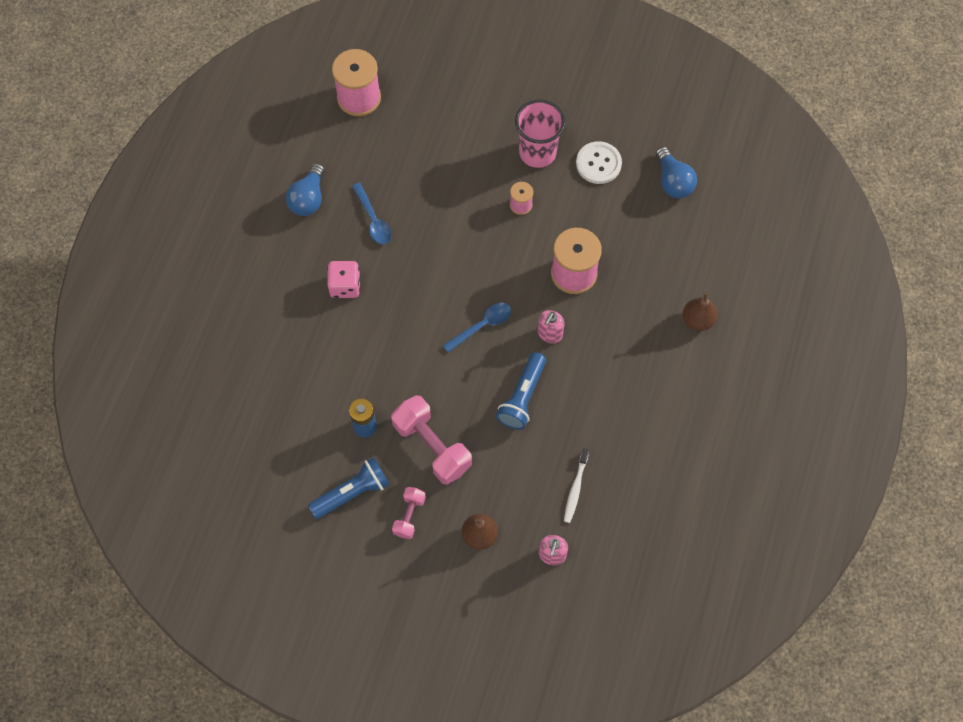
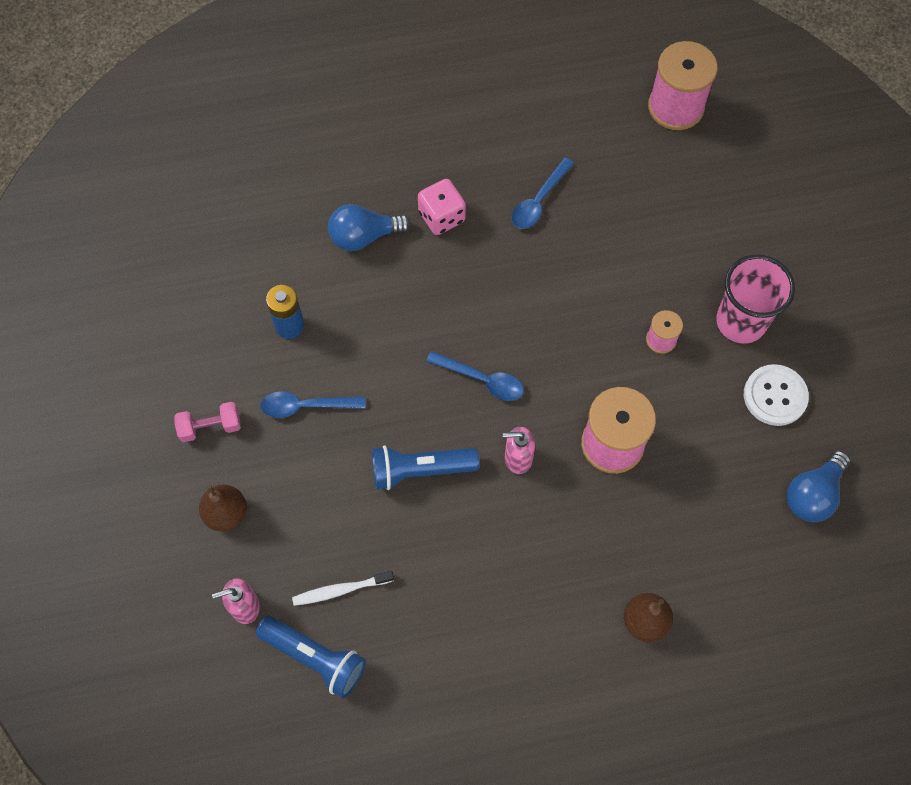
camera: 60 degrees right, 0 degrees up
blue light bulb [286,163,325,216] -> blue light bulb moved to [328,204,411,251]
blue flashlight [308,457,390,519] -> blue flashlight moved to [256,616,366,699]
pink dumbbell [391,395,472,485] -> blue spoon [260,391,365,418]

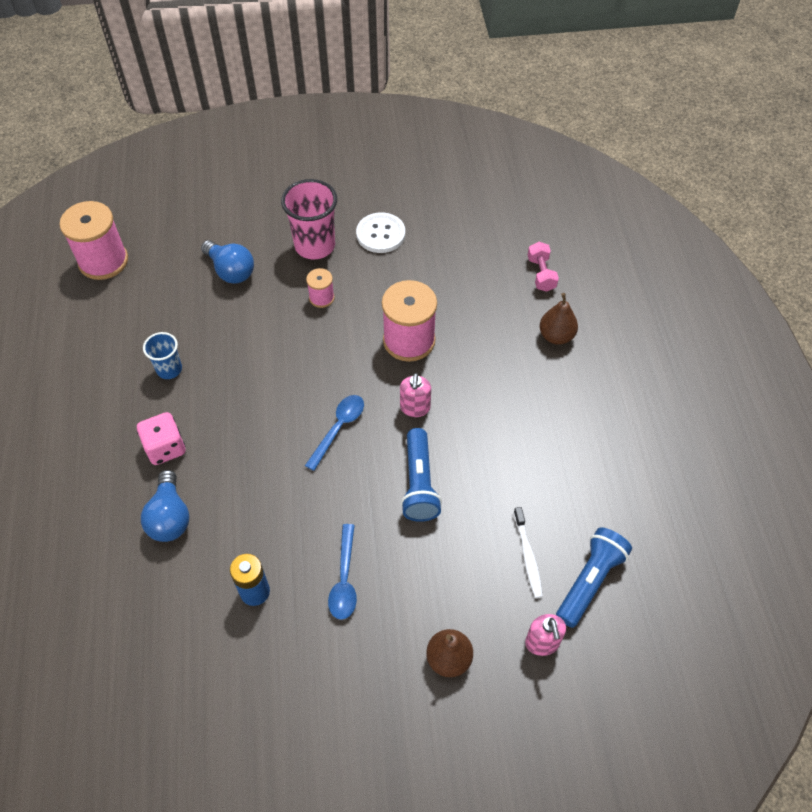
camera: 85 degrees left, 10 degrees down
pink dumbbell [174,402,241,442] -> pink dumbbell moved to [528,242,559,292]
blue spoon [511,158,574,229] -> blue cup [143,332,182,379]
blue light bulb [786,451,850,522] -> blue light bulb moved to [201,240,254,284]

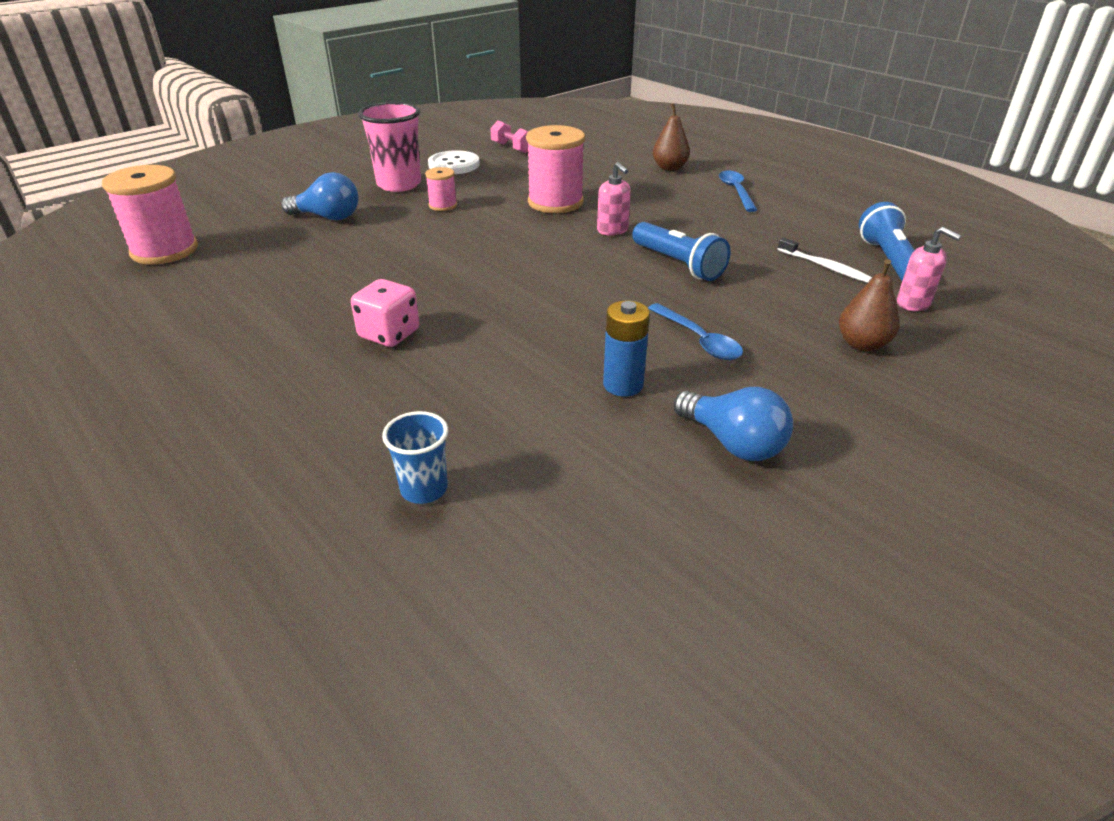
camera: 35 degrees left, 20 degrees down
blue light bulb [141,470,189,542] -> blue light bulb moved to [674,387,793,461]
blue cup [143,332,182,379] -> blue cup moved to [382,411,448,504]
blue spoon [305,395,364,471] -> blue spoon moved to [719,170,757,212]
pink dumbbell [528,242,559,292] -> pink dumbbell moved to [490,120,528,153]

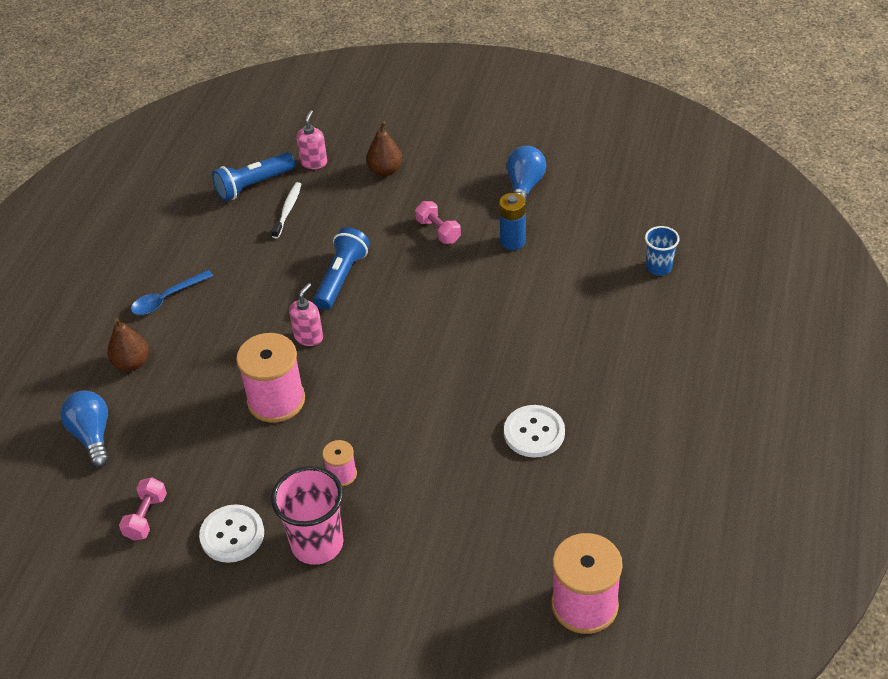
camera: 120 degrees left, 10 degrees up
blue light bulb [281,172,359,220] -> blue light bulb moved to [60,390,109,468]
pink dice [351,279,419,347] -> none
blue spoon [648,303,743,360] -> pink dumbbell [415,201,461,244]
none -> white button [504,405,565,458]

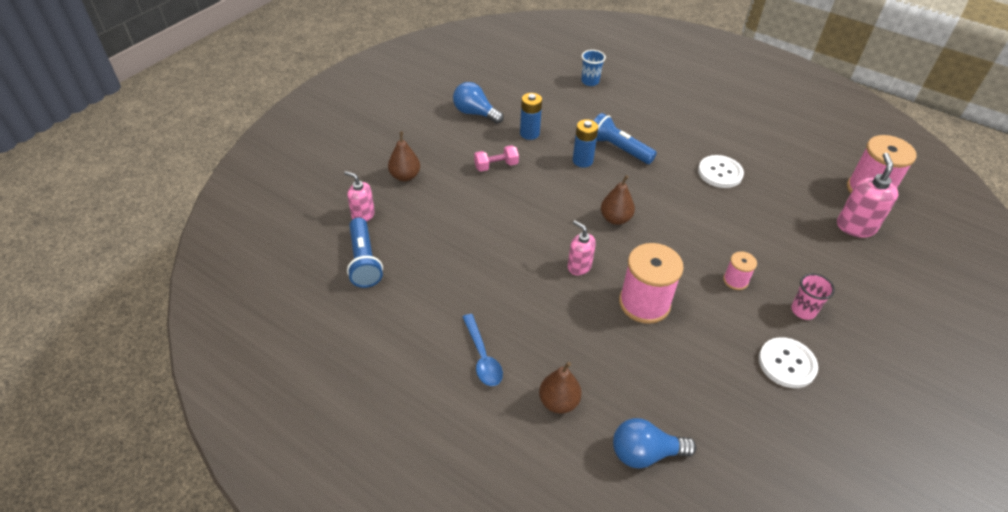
camera: 75 degrees left, 0 degrees up
pink dumbbell [119,478,167,541] -> none
white toothbrush [271,182,302,239] -> none
pink cup [271,466,344,565] -> pink cup [791,273,835,320], size x0.57
blue flashlight [314,227,370,310] -> blue flashlight moved to [594,113,657,164]
none -> blue battery [573,119,598,168]
none -> brown pear [601,175,635,225]
none -> pink soap dispenser [837,153,898,238]

